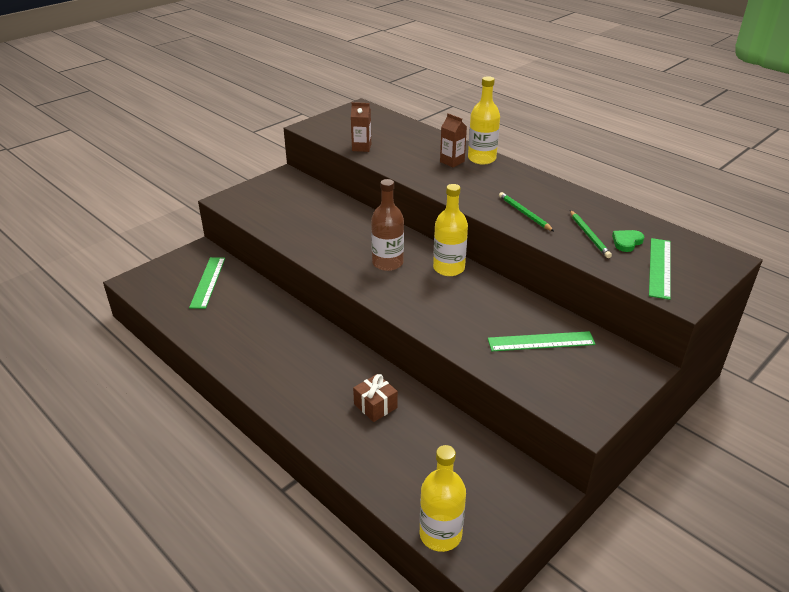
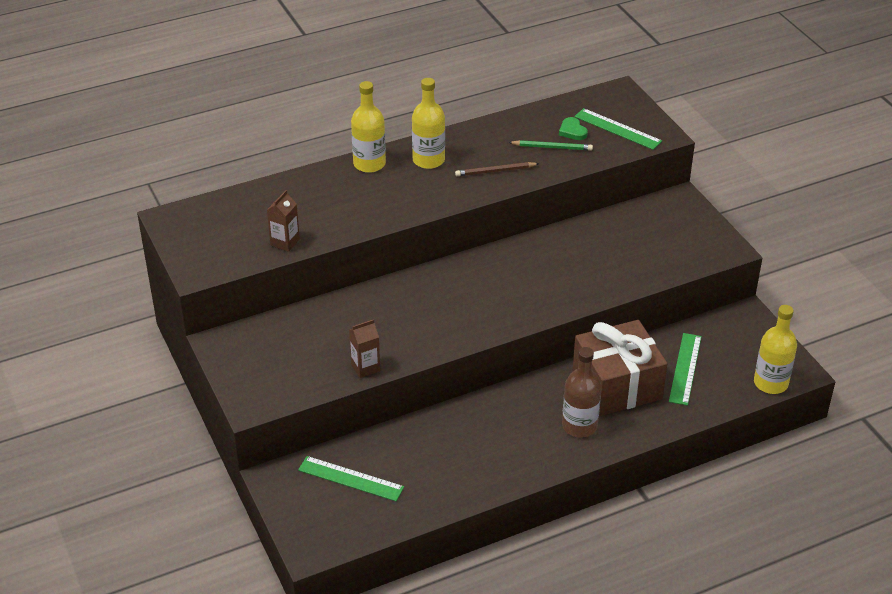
camera: 70 degrees left, 5 degrees up
brown gift [353,374,398,422] -> brown gift [572,320,667,416], size x2.23
brown bottle [371,179,404,271] -> brown bottle moved to [562,347,602,437]
yellow bottle [433,184,468,276] -> yellow bottle moved to [412,78,445,169]
brown carton [440,113,467,168] -> brown carton moved to [349,319,380,378]
green ruler [488,331,596,351] -> green ruler moved to [669,333,702,406]
green pencil [499,192,555,232] -> brown pencil [455,162,540,176]

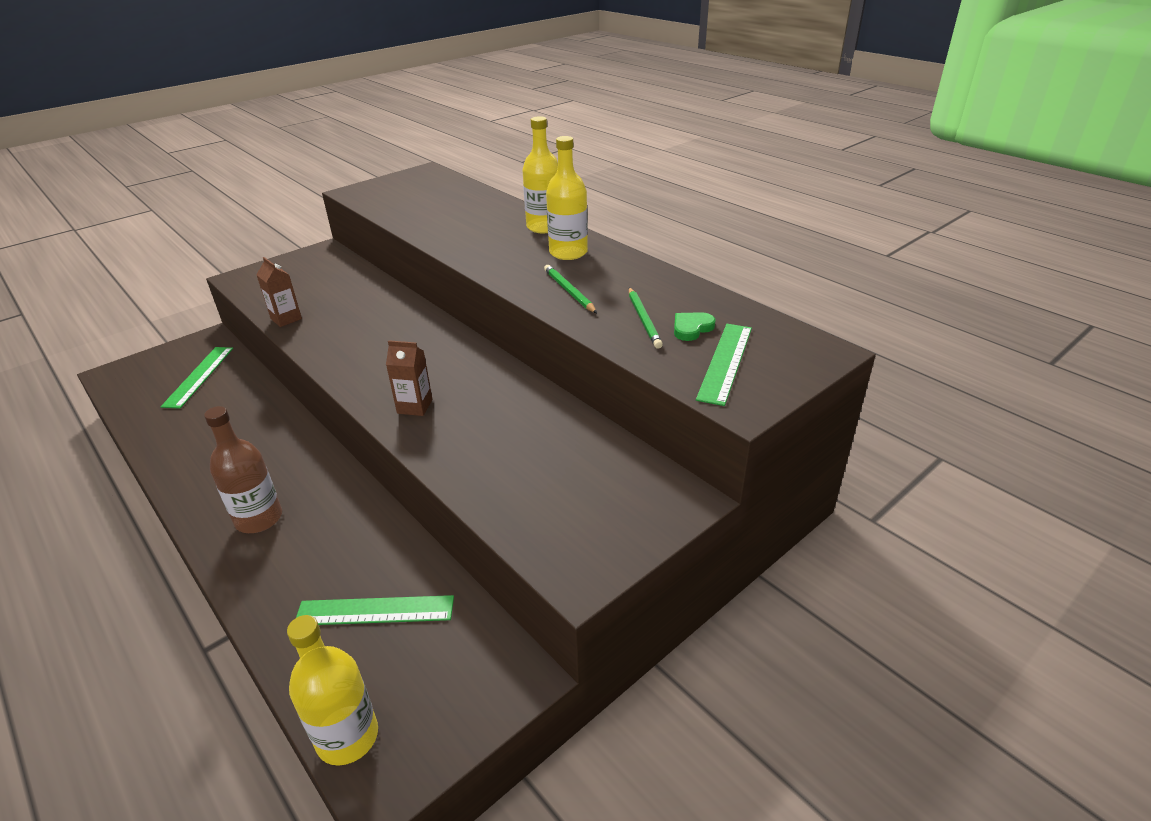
camera: 75 degrees right, 5 degrees down
brown carton [267,190,300,252] -> brown carton moved to [386,340,432,416]
brown pencil [455,162,540,176] -> green pencil [544,265,597,313]
brown gift [572,320,667,416] -> none

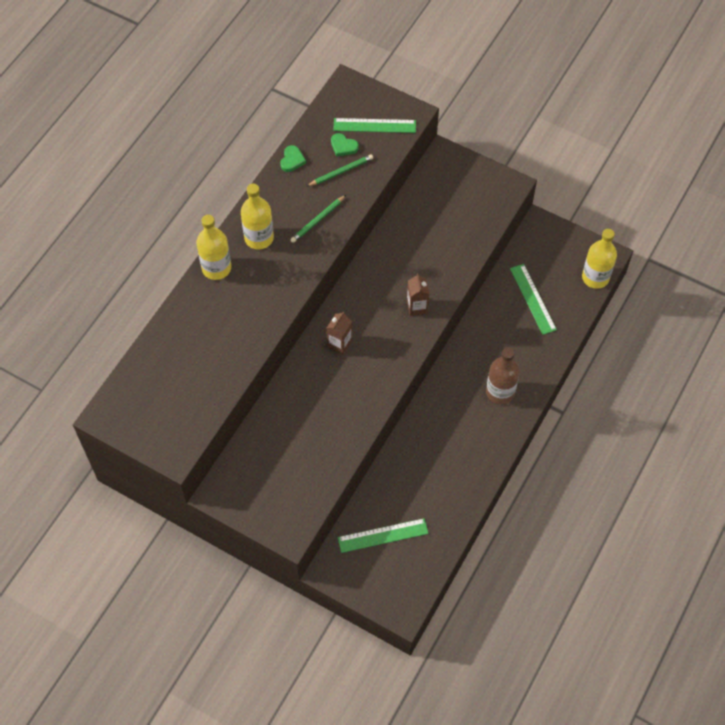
camera: 110 degrees left, 25 degrees up
brown carton [256,257,302,327] -> brown carton moved to [327,312,352,354]
none -> green heart [280,145,306,172]

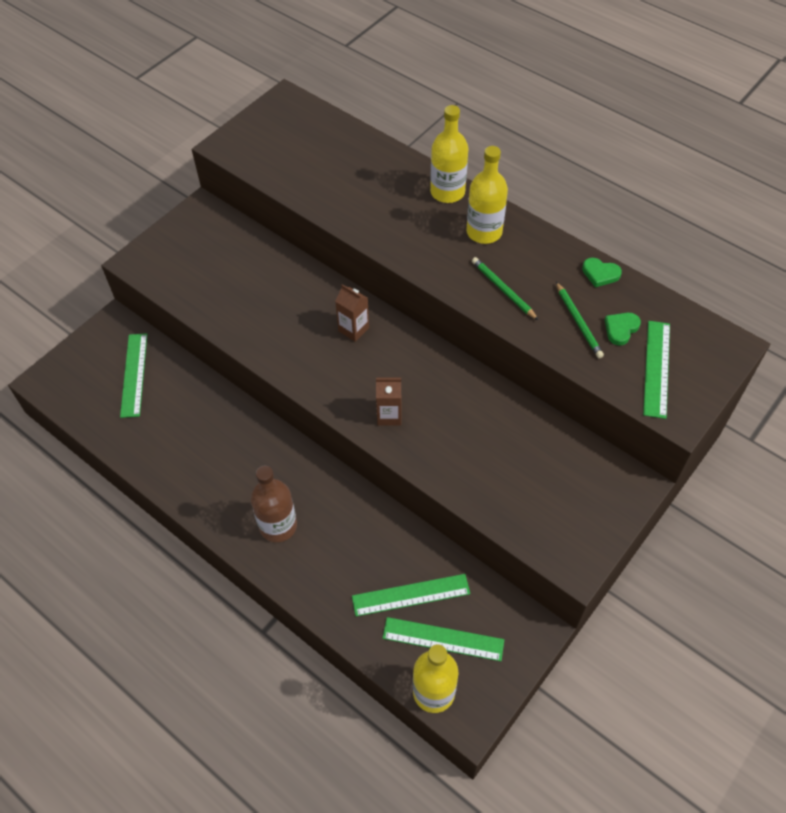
camera: 100 degrees right, 5 degrees down
none -> green ruler [382,617,504,661]

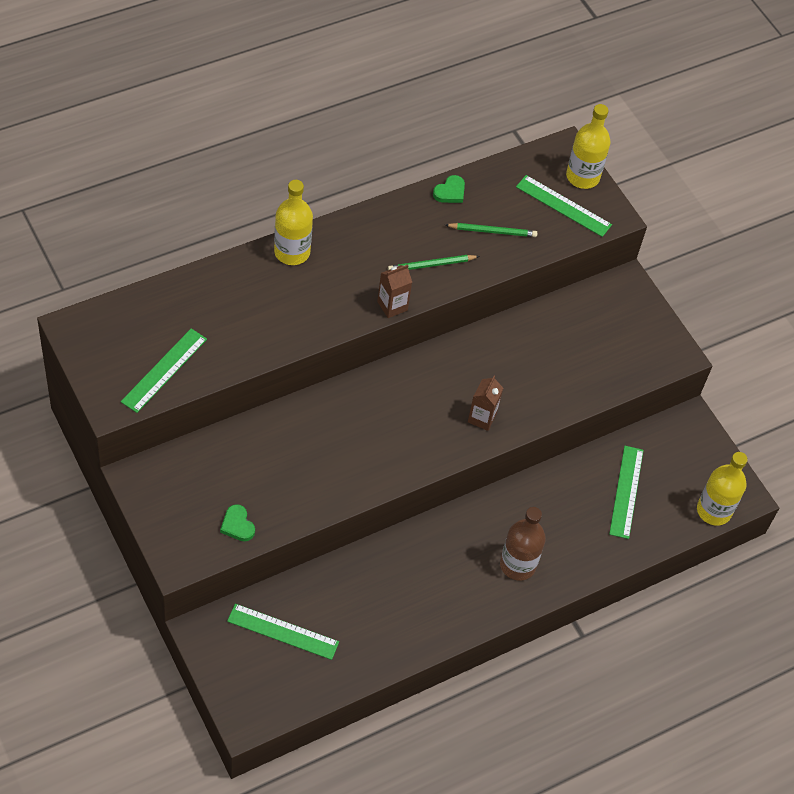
camera: 75 degrees left, 0 degrees up
brown carton [335,284,369,342] -> brown carton moved to [377,264,412,318]
green ruler [382,617,504,661] -> green ruler moved to [121,328,207,413]
yellow bottle [466,146,508,244] -> yellow bottle moved to [566,104,610,189]
green heart [605,313,641,346] -> green heart moved to [220,504,255,541]

